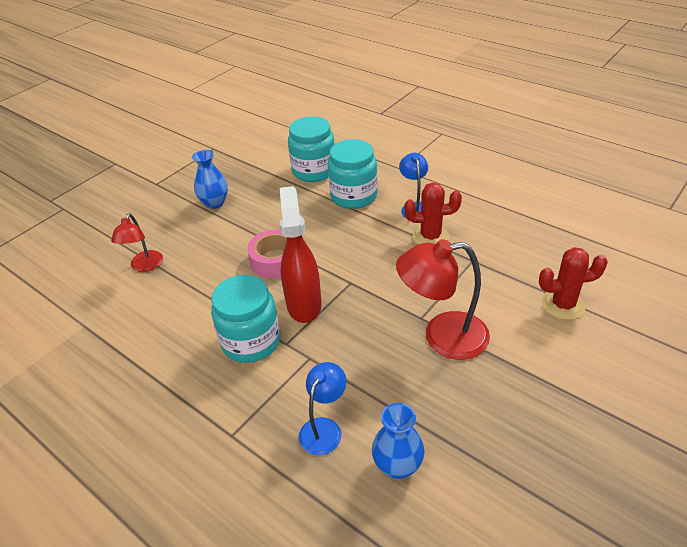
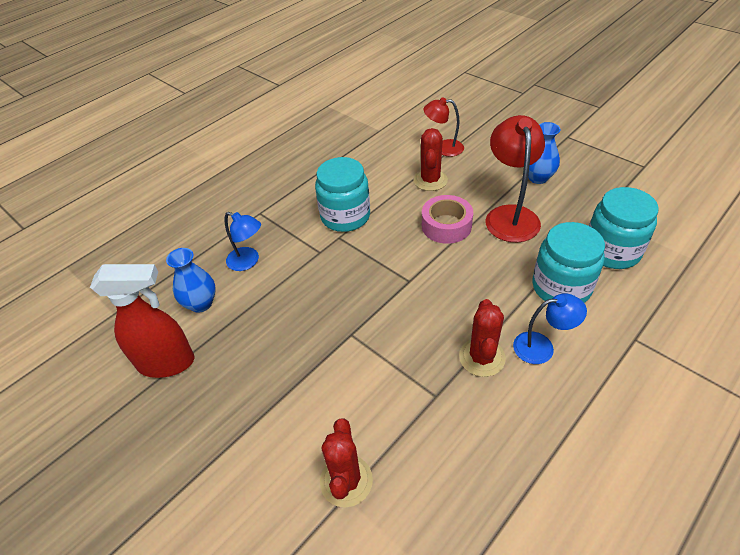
camera: 95 degrees right, 5 degrees up
red spray bottle [280,186,322,323] -> red spray bottle moved to [90,264,194,378]
red lamp [396,239,490,360] -> red lamp moved to [485,115,545,242]
none -> red cactus [413,128,448,191]

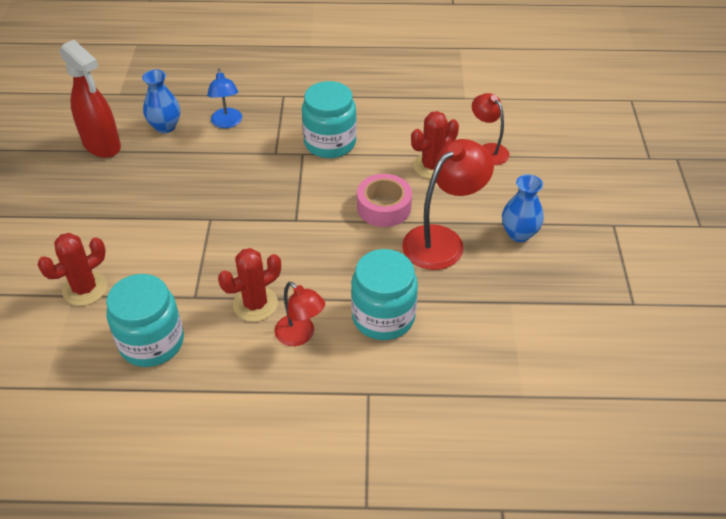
camera: 45 degrees right, 0 degrees up
blue lamp [513,293,587,364] -> red lamp [275,282,325,346]
turquoise jar [589,187,659,269] -> turquoise jar moved to [106,274,184,367]

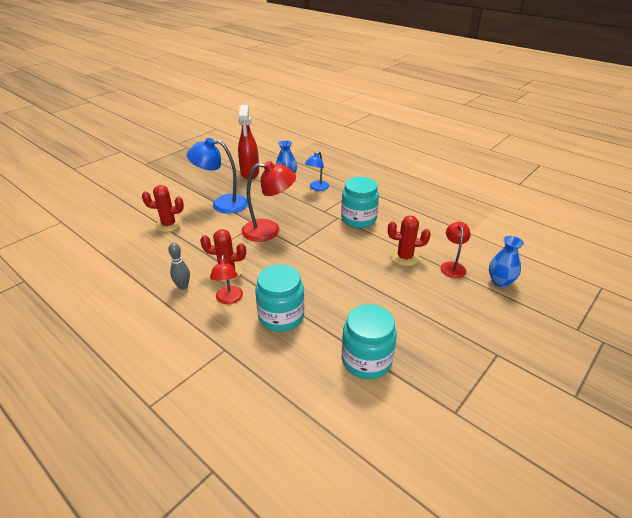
camera: 40 degrees right, 10 degrees down
turquoise jar [106,274,184,367] -> turquoise jar moved to [342,304,397,379]
pink tape [357,174,412,227] -> none
red lamp [402,139,494,270] -> red lamp moved to [241,161,296,242]
blue vase [502,174,544,242] -> blue vase moved to [489,236,524,287]
none -> grey bowling pin [168,243,190,290]
none -> blue lamp [186,138,248,214]

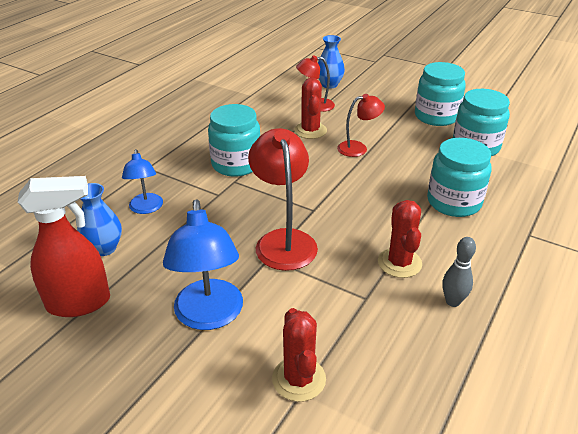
camera: 100 degrees left, 0 degrees up
red lamp [210,255,243,304] -> red lamp moved to [337,94,385,157]
blue lamp [305,151,329,191] -> blue lamp turned 60 degrees clockwise [122,149,163,214]
none -> turquoise jar [415,62,466,126]

